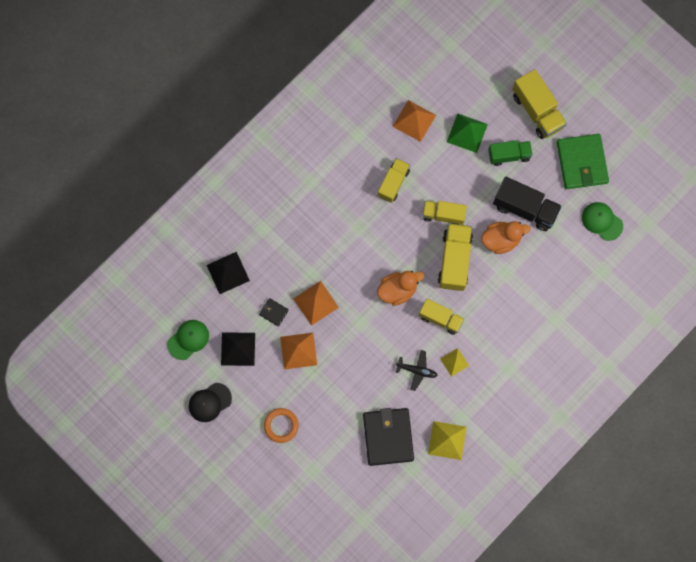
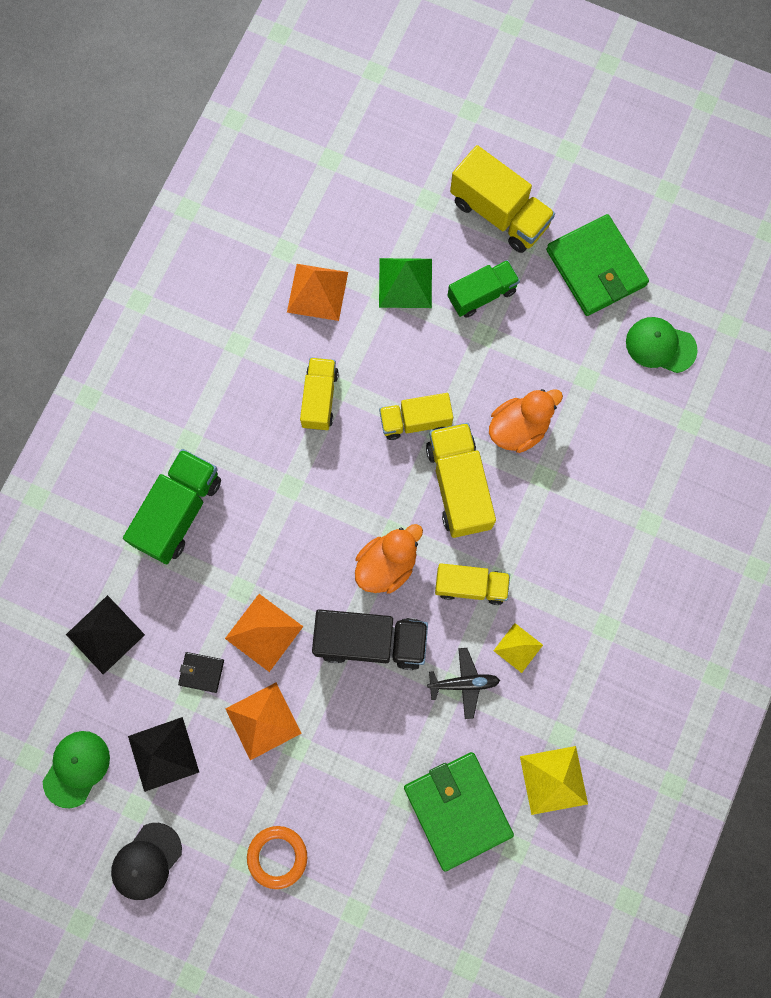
camera: 20 degrees left, 0 degrees up
black wallet [363,408,414,466] -> green wallet [404,752,514,871]
black truck [493,177,562,231] -> black truck moved to [312,609,428,670]
none -> green truck [123,449,221,564]

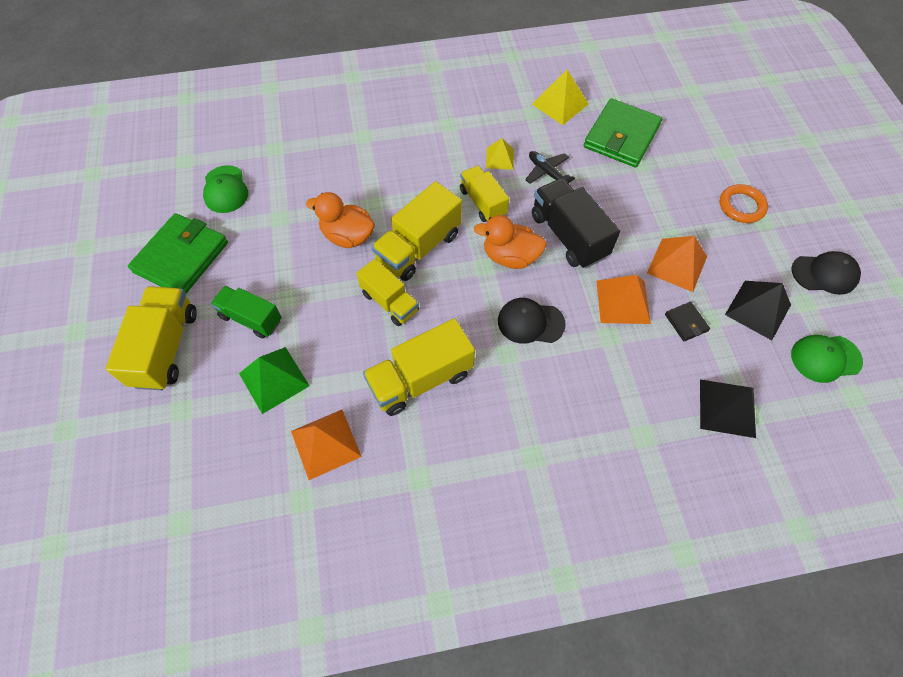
camera: 125 degrees left, 15 degrees down
green truck [123,449,221,564] -> none
yellow truck [300,357,339,431] -> yellow truck [363,318,475,416], size x1.51
none -> black cap [498,298,566,344]

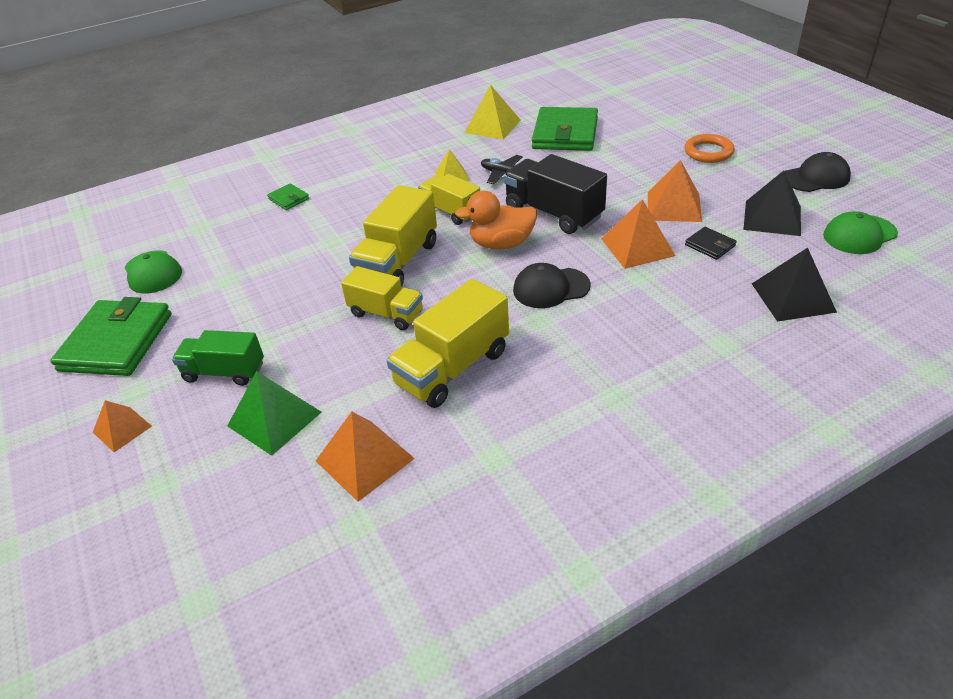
camera: 15 degrees left, 20 degrees down
yellow truck [105,286,197,390] -> orange pyramid [93,400,152,452]
orange duck [306,192,375,248] -> none
none -> green wallet [267,183,309,210]

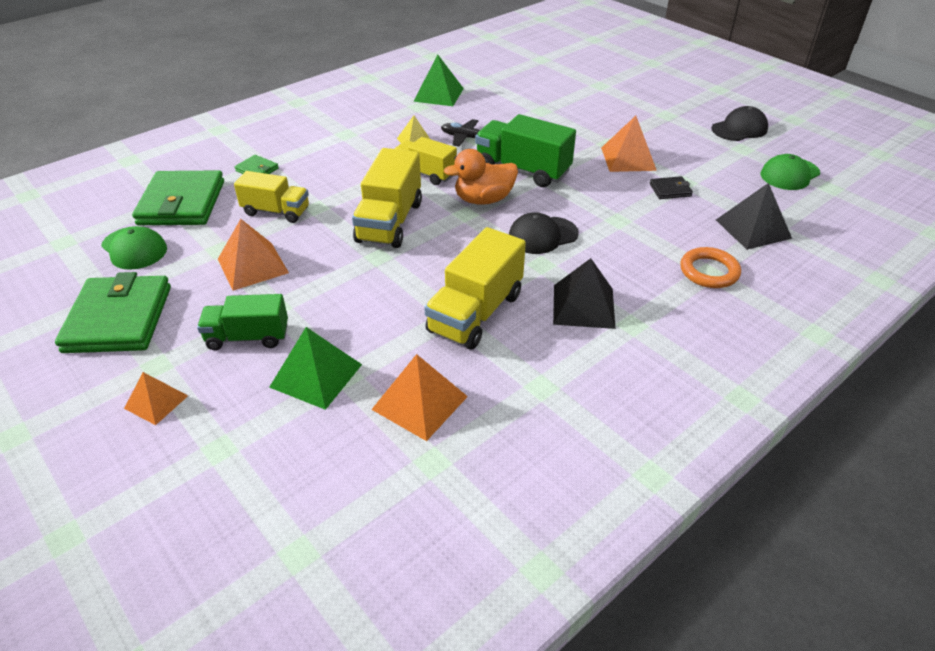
camera: 15 degrees left, 0 degrees up
yellow truck [341,266,423,330] -> yellow truck moved to [234,171,309,223]
yellow pyramid [464,84,521,139] -> green pyramid [413,55,464,106]
black truck [503,154,607,234] -> green truck [475,114,576,187]
green wallet [532,107,598,151] -> green wallet moved to [132,170,224,225]
orange pyramid [601,199,675,269] -> orange pyramid moved to [218,219,289,291]
orange ring [684,134,735,163] -> orange ring moved to [680,247,741,288]
black wallet [685,227,737,260] -> black wallet turned 45 degrees counterclockwise [650,176,693,199]
black pyramid [743,171,801,236] -> black pyramid moved to [553,258,616,329]

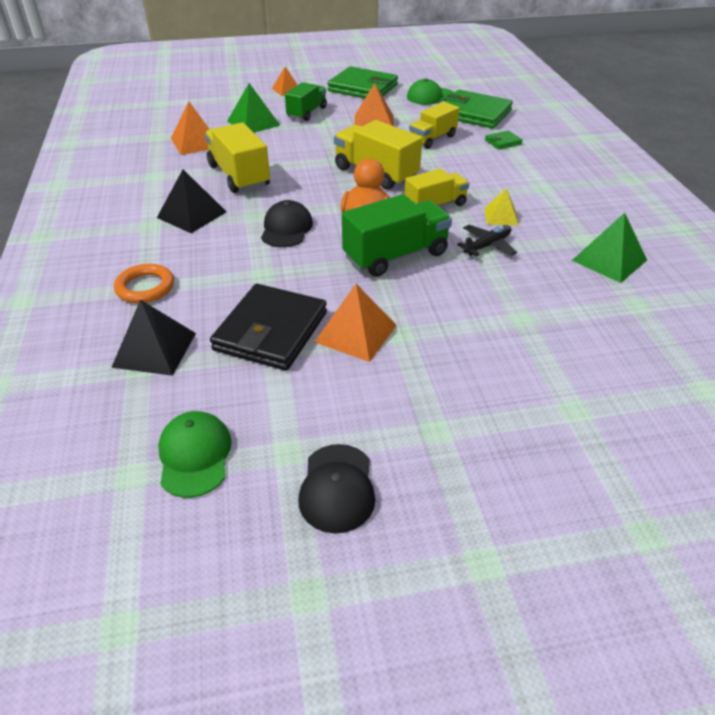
camera: 120 degrees right, 0 degrees up
black wallet [650,176,693,199] -> black wallet [210,284,327,371], size x2.27

